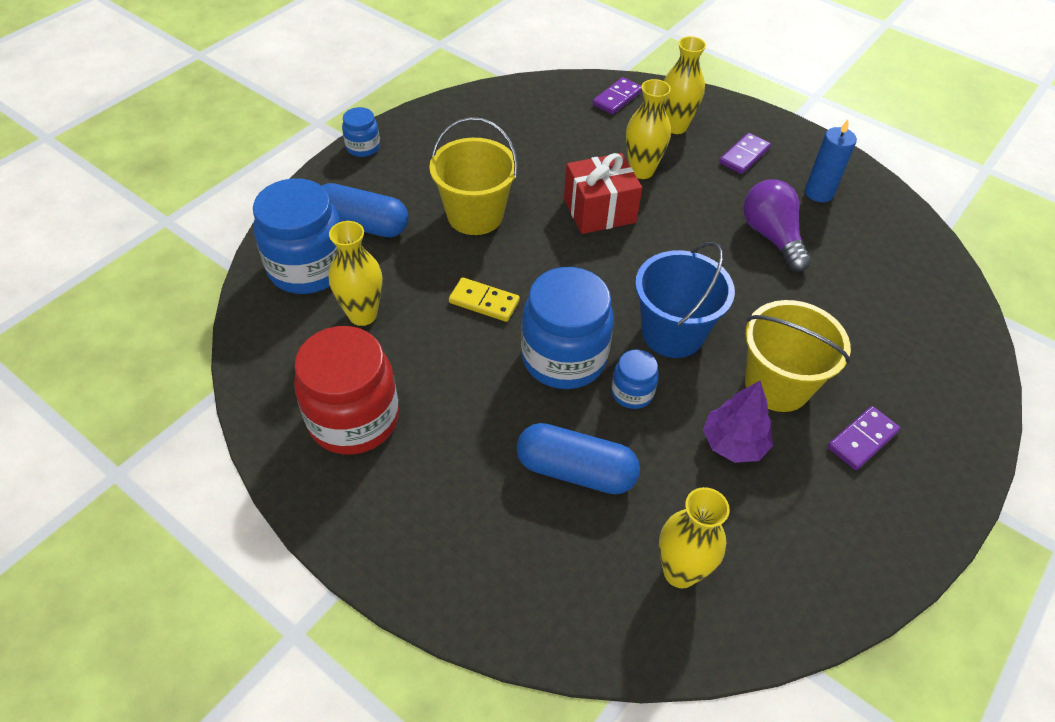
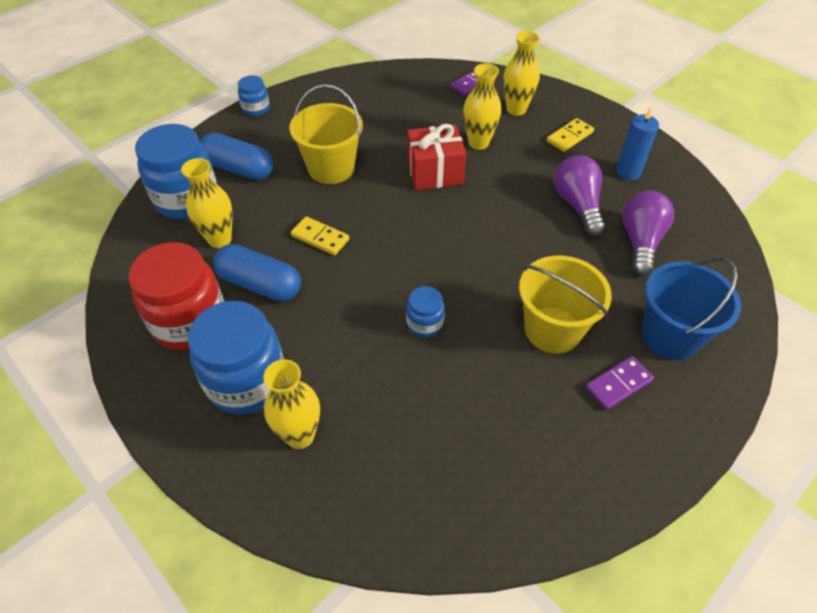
camera: 10 degrees right, 0 degrees up
blue capsule [516,423,640,494] -> blue capsule moved to [213,244,301,302]
blue jar [521,267,614,389] -> blue jar moved to [188,301,284,414]
blue bucket [635,242,735,358] -> blue bucket moved to [641,257,741,360]
yellow vase [659,487,730,588] -> yellow vase moved to [263,359,320,449]
purple tree [703,381,773,463] -> none
purple domino [719,133,771,174] -> yellow domino [547,118,594,152]
none -> purple light bulb [622,191,674,276]

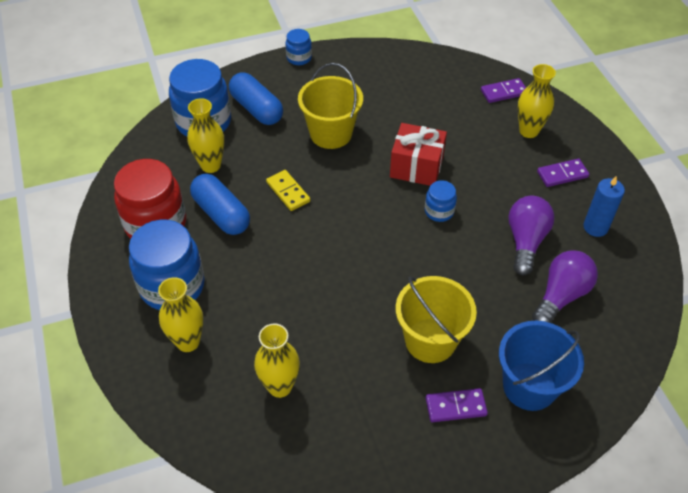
camera: 25 degrees right, 0 degrees up
blue jar [406,286,445,337] -> blue jar moved to [425,180,457,222]
yellow vase [463,63,501,150] -> yellow vase moved to [254,324,300,398]
yellow domino [547,118,594,152] -> purple domino [537,159,589,187]

